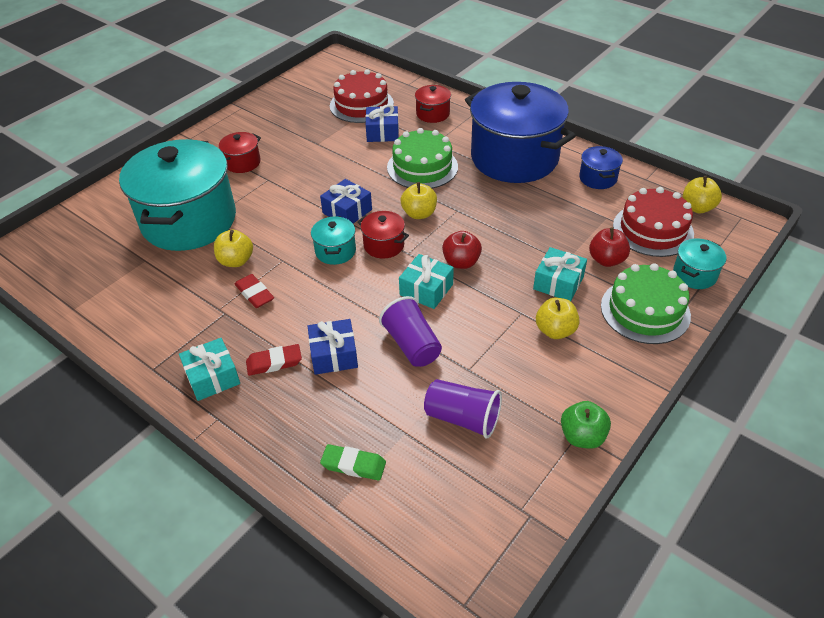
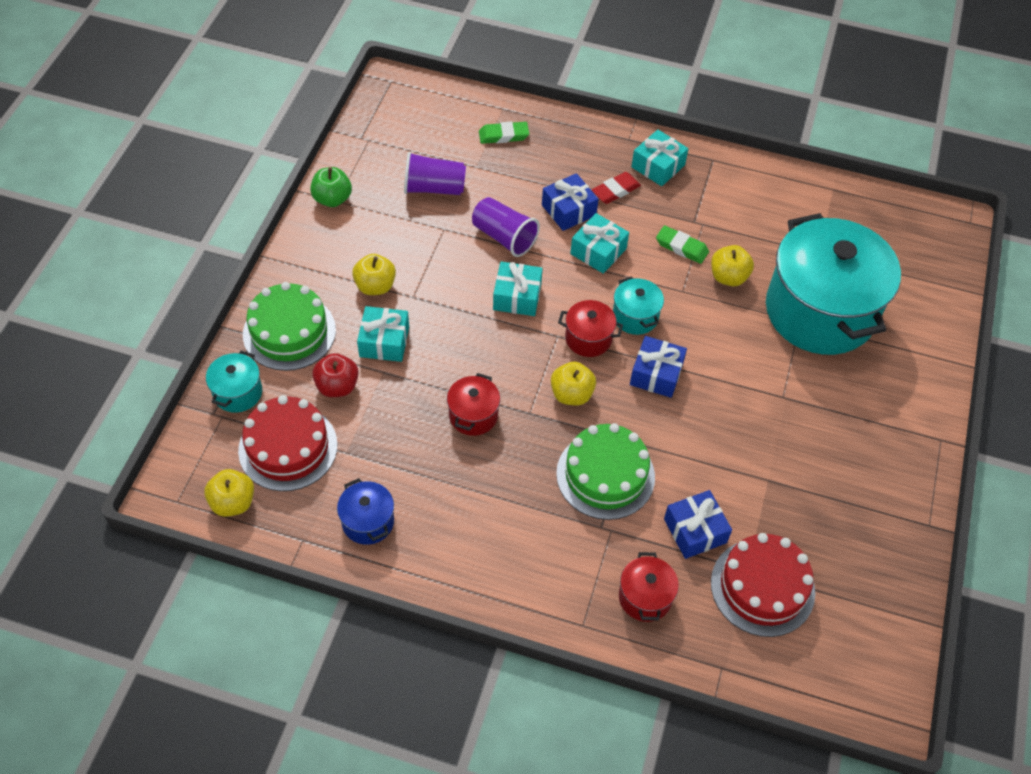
camera: 155 degrees right, 10 degrees up
red pot [219,132,261,173] -> red pot moved to [447,373,500,436]
red eraser [235,274,274,308] -> green eraser [656,225,709,264]
red apple [442,231,482,269] -> none
blue pot [465,82,576,183] -> none
none -> turquoise gift [570,213,629,274]

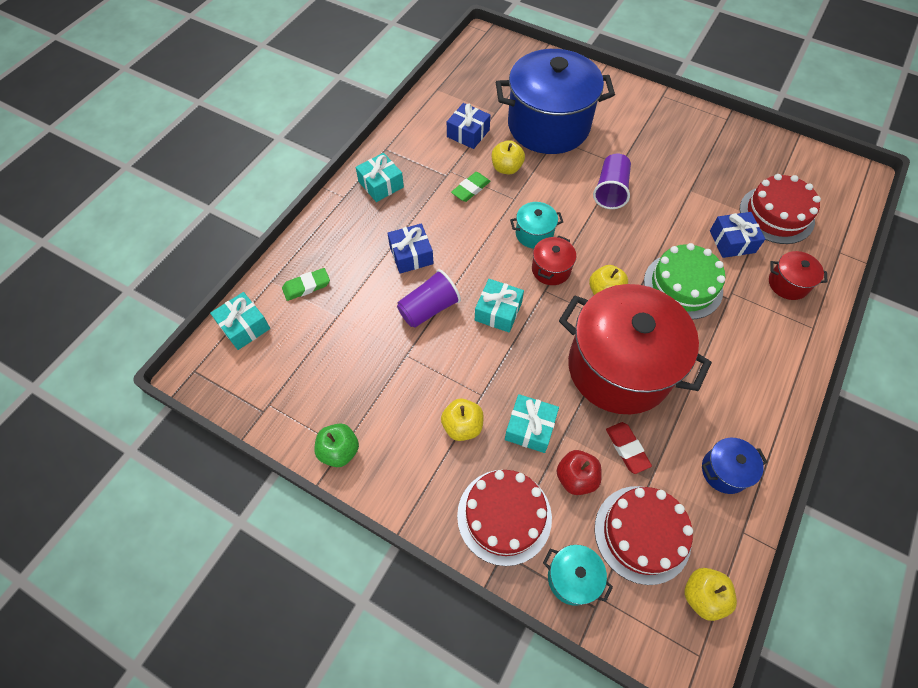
camera: 75 degrees left, 5 degrees up
green cake [243,282,336,371] -> red cake [457,470,552,566]
purple cup [404,152,466,195] -> purple cup moved to [593,154,631,209]
red pot [447,373,500,436] -> red pot [559,284,712,414], size x2.42
green eraser [479,122,529,144] -> green eraser turned 60 degrees clockwise [282,268,330,301]
turquoise gift [570,213,629,274] -> turquoise gift moved to [210,292,270,350]
red eraser [592,172,641,204] -> red eraser moved to [606,422,652,474]
blue gift [630,336,687,398] -> blue gift moved to [447,103,491,149]
turquoise pot [766,213,901,355] -> blue pot [496,49,615,154]

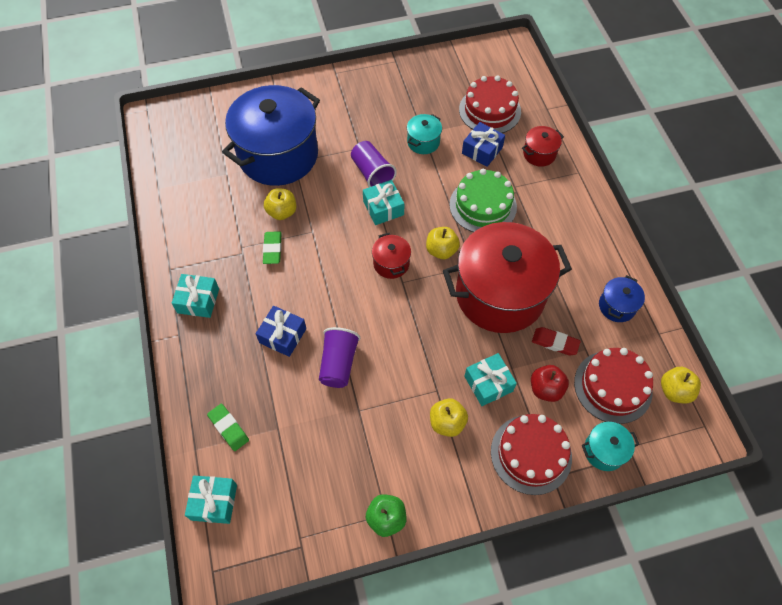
camera: 45 degrees left, 0 degrees up
green eraser [282,268,330,301] -> green eraser turned 60 degrees counterclockwise [207,404,249,451]
blue gift [447,103,491,149] -> none
turquoise gift [475,279,524,333] -> turquoise gift moved to [363,180,404,225]
turquoise pot [510,202,563,249] -> turquoise pot moved to [407,114,442,154]

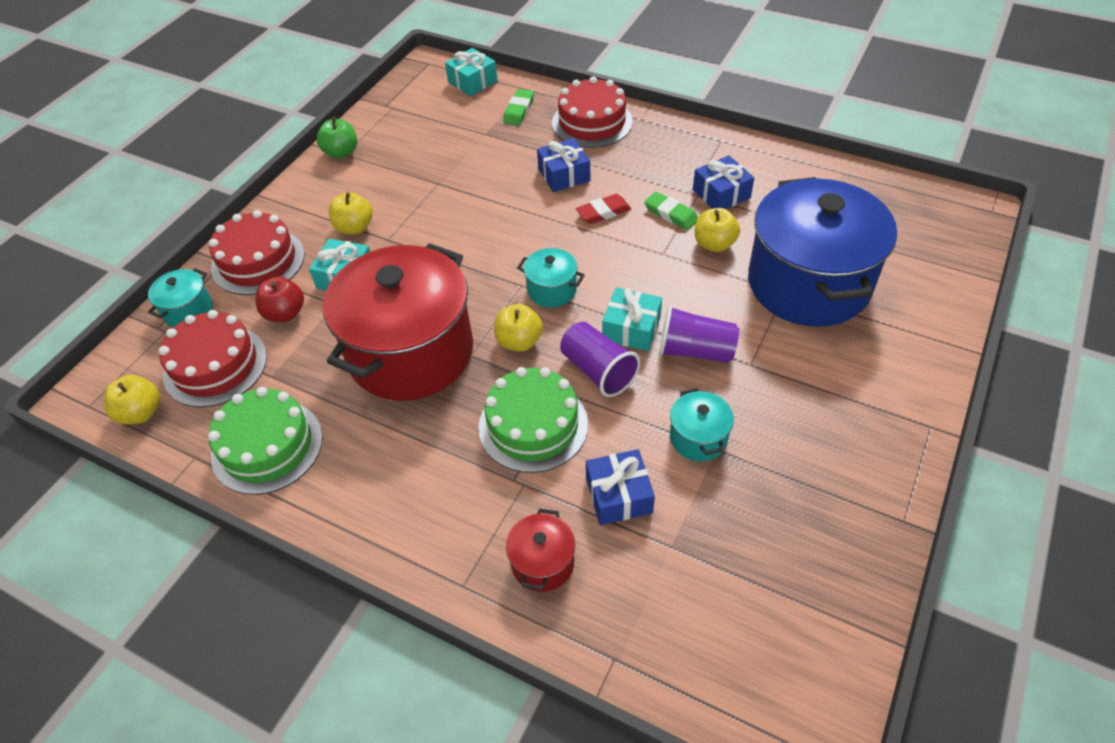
camera: 135 degrees right, 10 degrees down
turquoise gift [172,274,219,318] -> none
green eraser [207,404,249,451] -> green eraser turned 75 degrees counterclockwise [503,89,534,125]
purple cup [319,327,360,388] -> purple cup moved to [560,322,640,397]
red pot [372,233,411,279] -> turquoise pot [517,248,585,307]
red cake [459,76,521,133] -> red cake moved to [552,76,633,148]
red eraser [532,327,581,355] -> red eraser moved to [576,194,631,224]
blue pot [599,275,645,322] -> green cake [208,387,323,495]
none -> blue gift [693,155,754,209]

